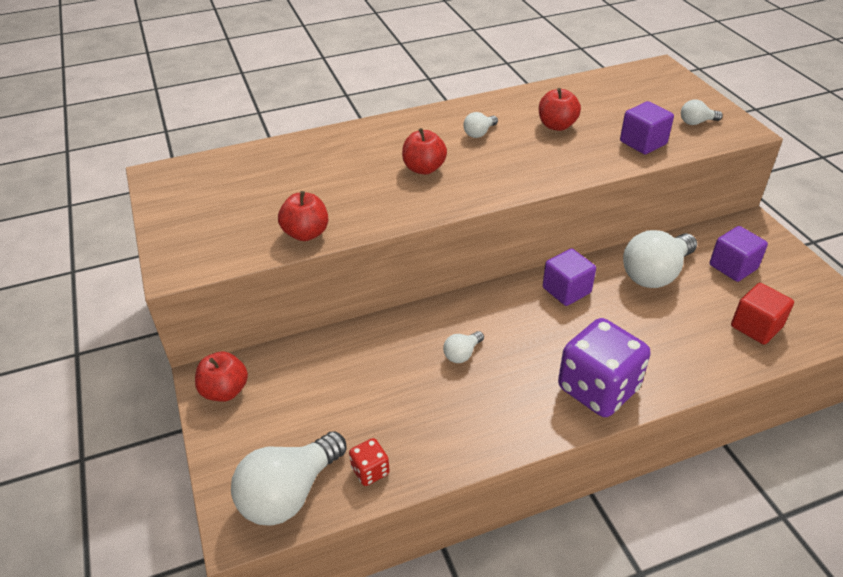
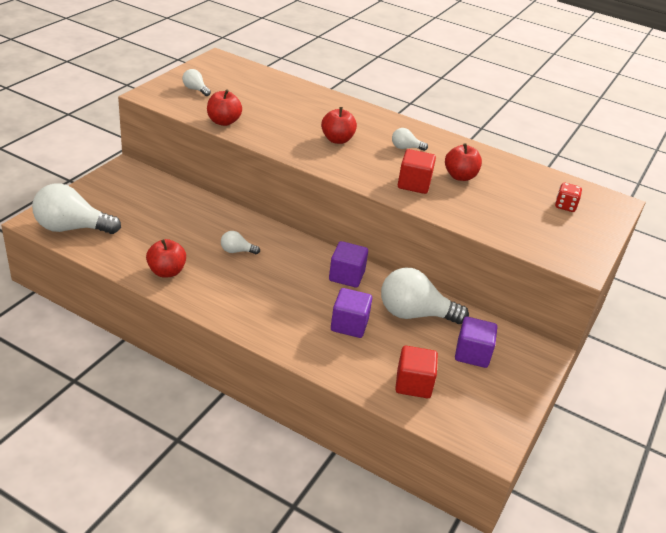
camera: 45 degrees right, 5 degrees down
red apple [195,351,248,402] -> red apple moved to [146,239,186,277]
red dice [349,438,390,486] -> red dice moved to [555,183,582,212]
purple dice [558,318,651,417] -> none
purple cube [620,101,674,154] -> purple cube moved to [331,288,372,338]
white light bulb [681,99,723,125] -> white light bulb moved to [182,69,211,96]
none -> red cube [398,149,436,194]

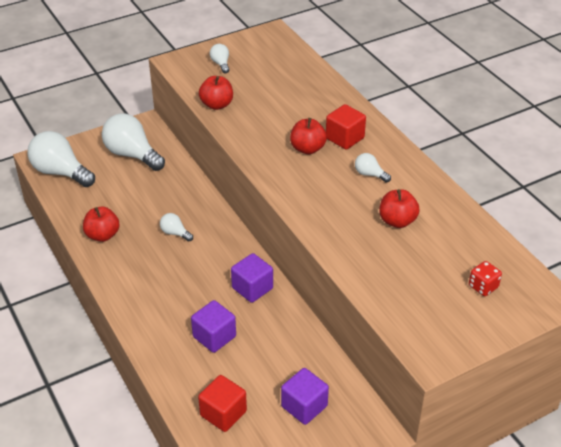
camera: 35 degrees right, 5 degrees up
white light bulb [381,267,469,324] -> white light bulb moved to [102,114,165,171]
red cube [398,149,436,194] -> red cube moved to [326,104,366,150]

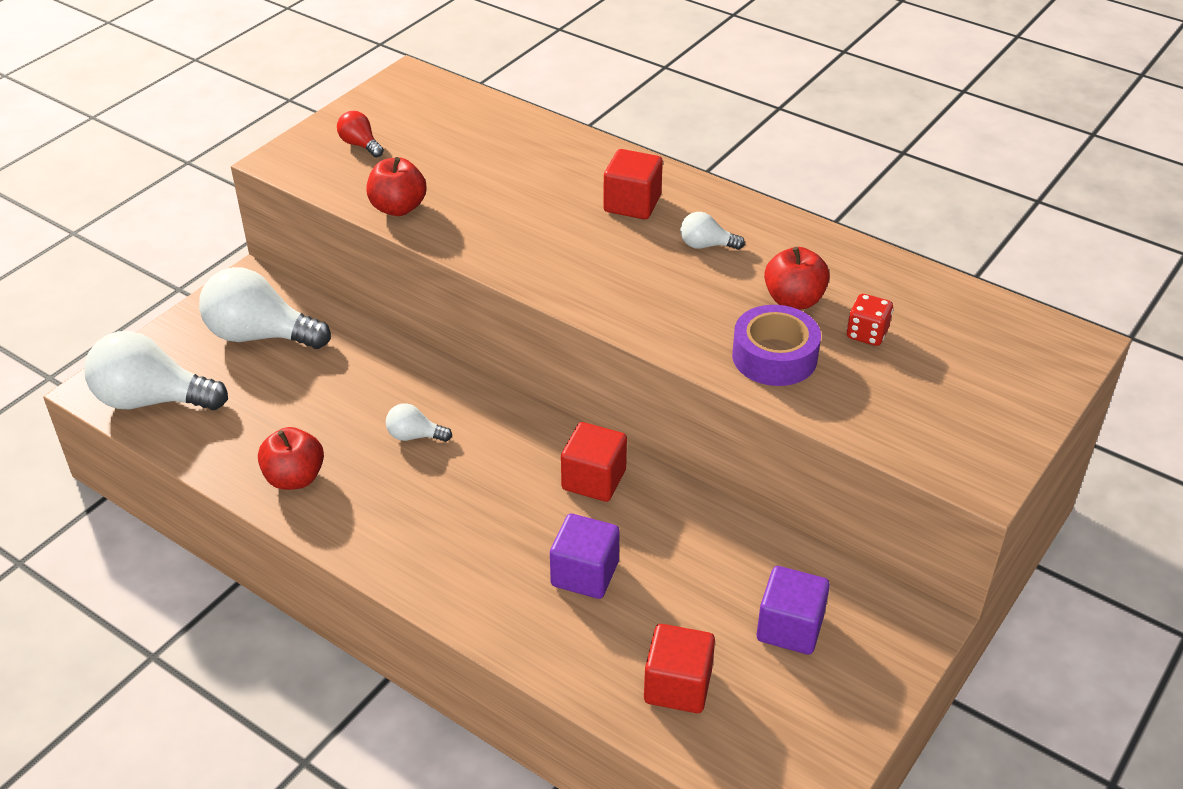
camera: 25 degrees left, 0 degrees up
white light bulb [210,44,229,73] -> red light bulb [337,111,384,157]
purple cube [231,253,273,303] -> red cube [561,422,627,502]
red apple [290,118,327,154] -> none
red dice [469,261,502,296] -> red dice moved to [847,294,893,346]
none -> purple tape [732,305,821,386]

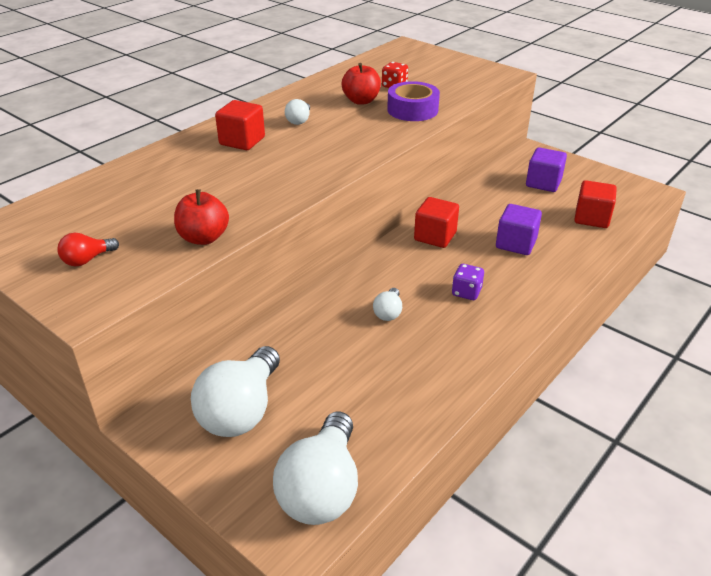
camera: 85 degrees left, 5 degrees down
red apple [258,427,324,490] -> none
none -> purple dice [452,264,484,300]

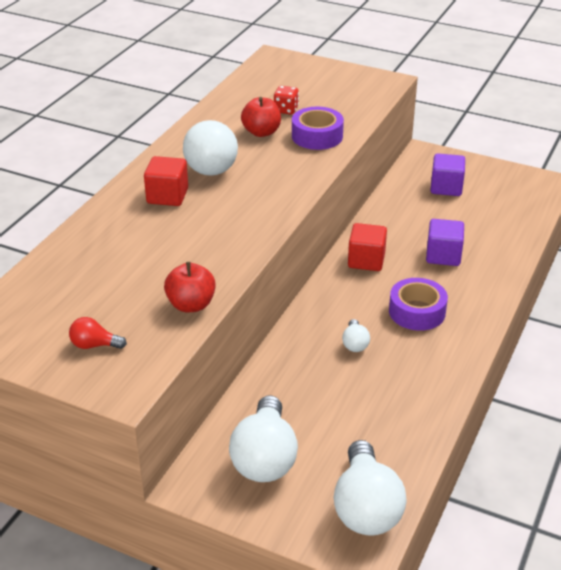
camera: 15 degrees left, 0 degrees up
red light bulb [57,233,119,267] -> red light bulb turned 60 degrees clockwise [69,317,127,349]
white light bulb [285,99,310,125] -> white light bulb [183,120,238,176], size x2.13
purple dice [452,264,484,300] -> purple tape [389,278,448,331]
red cube [574,180,617,228] -> none

